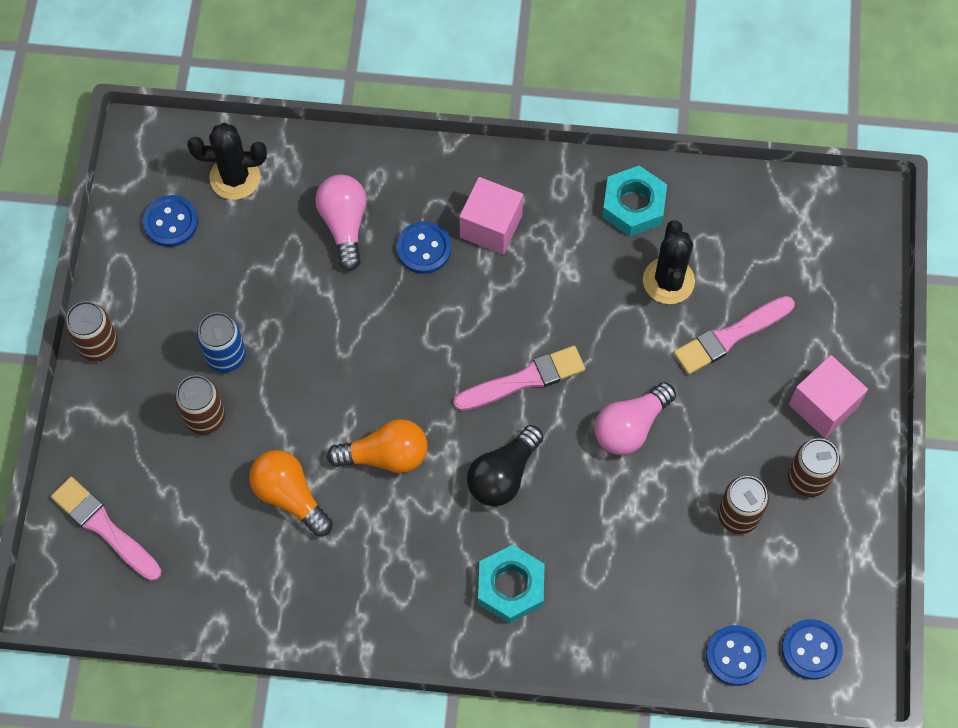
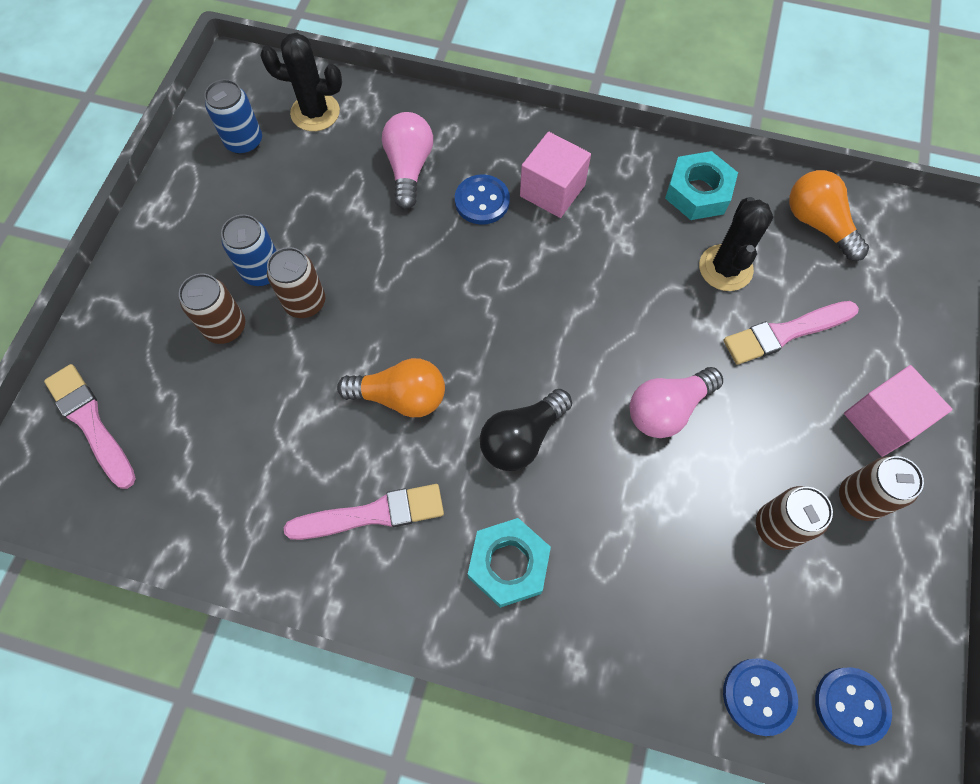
camera: 10 degrees right, 0 degrees up
brown can [66,301,118,361] -> brown can moved to [267,247,325,318]
blue button [143,195,198,247] -> blue can [204,79,262,155]
orange light bulb [249,450,333,536] -> orange light bulb moved to [789,170,869,261]
pink brush [453,346,585,411] -> pink brush moved to [284,484,444,540]

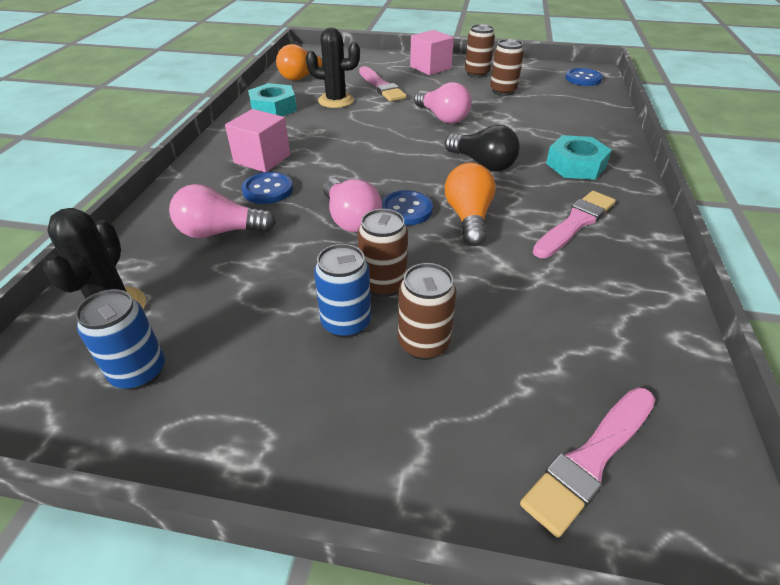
camera: 95 degrees left, 25 degrees down
pink brush [284,484,444,540] -> pink brush turned 60 degrees clockwise [533,191,616,258]
blue button [723,658,798,736] -> blue button moved to [381,190,433,225]
none -> pink light bulb [323,178,382,232]

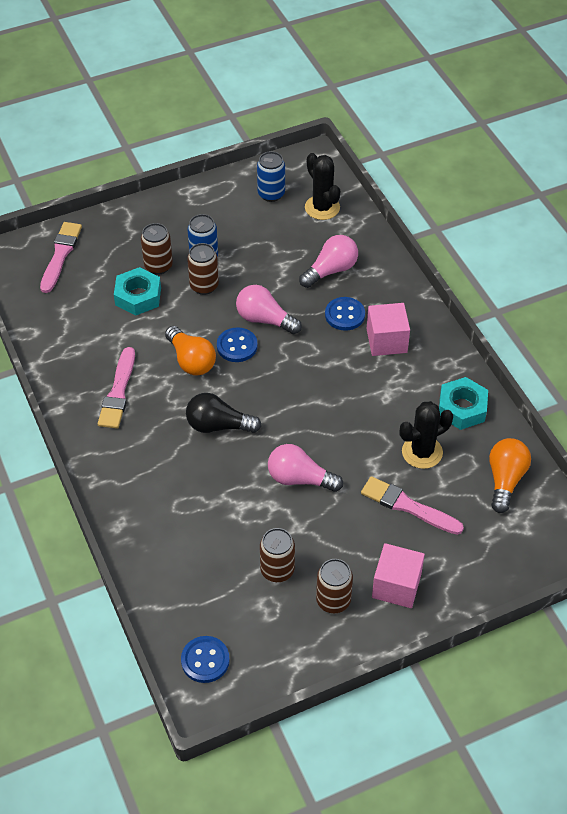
camera: 145 degrees right, 10 degrees up
turquoise nut [546,135,612,180] -> turquoise nut moved to [114,267,161,316]

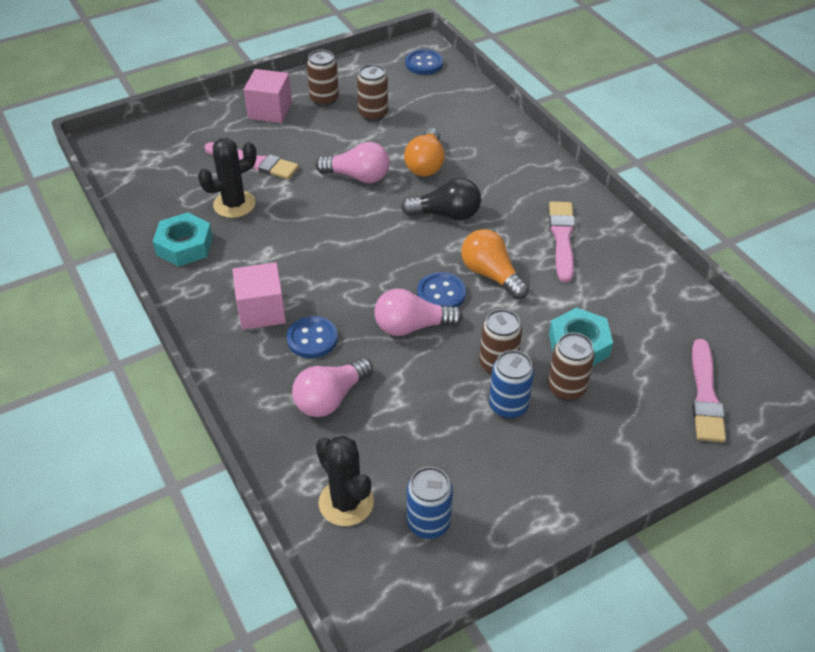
camera: 175 degrees right, 5 degrees down
pink light bulb [236,285,302,334] -> pink light bulb turned 150 degrees clockwise [374,289,463,336]
orange light bulb [489,438,531,513] -> orange light bulb moved to [404,128,445,176]

